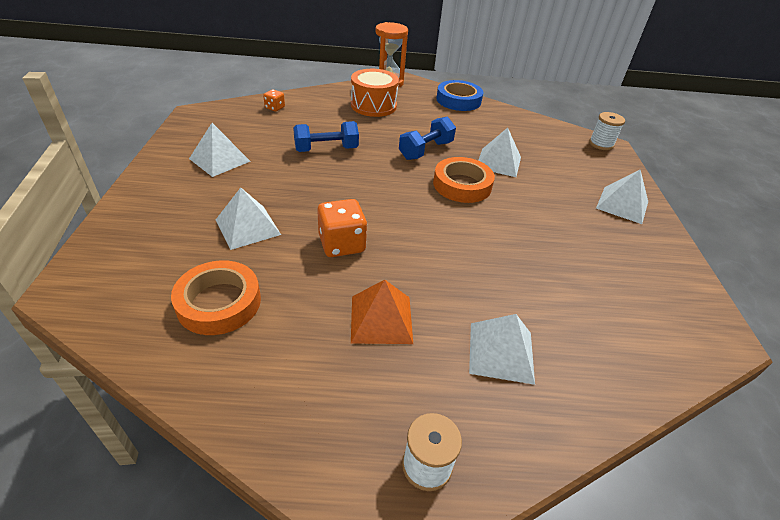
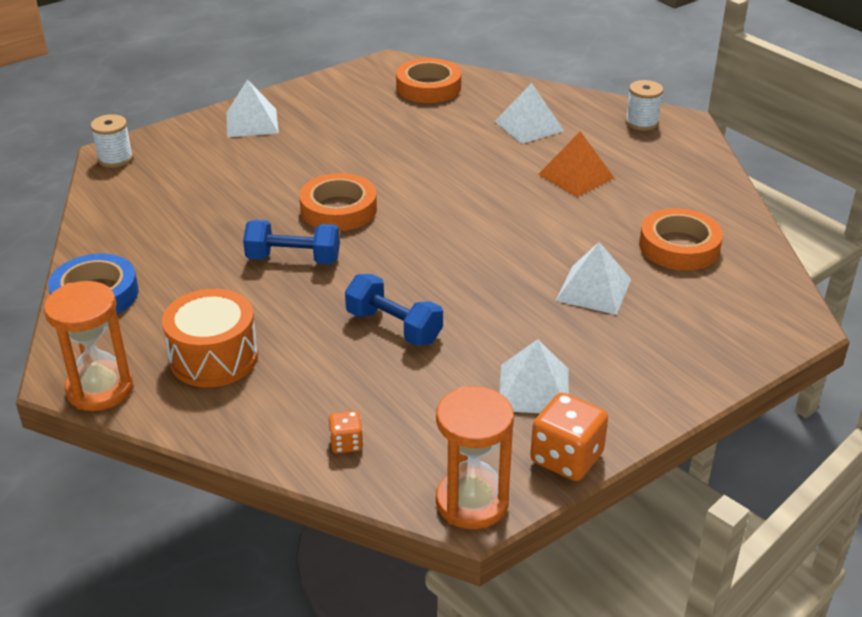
camera: 125 degrees left, 5 degrees down
orange dice [317,199,367,257] -> orange dice moved to [530,392,608,481]
white pyramid [478,128,521,177] -> none
none -> orange tape [396,58,461,103]
none -> orange hourglass [436,386,514,529]

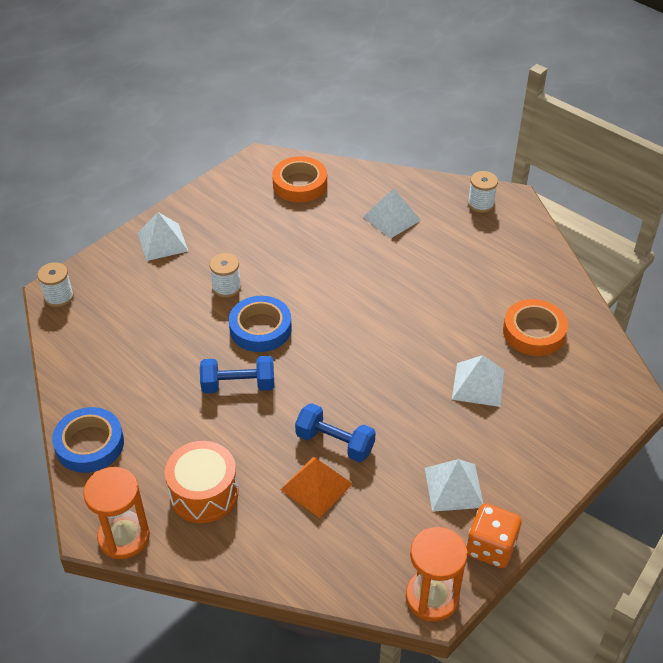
camera: 10 degrees left, 10 degrees up
orange tape [299,173,377,231] -> blue tape [229,296,292,352]
orange dice [329,411,363,453] -> none
orange pyramid [538,131,614,197] -> orange pyramid moved to [280,457,353,518]
none -> white spool [209,253,241,298]

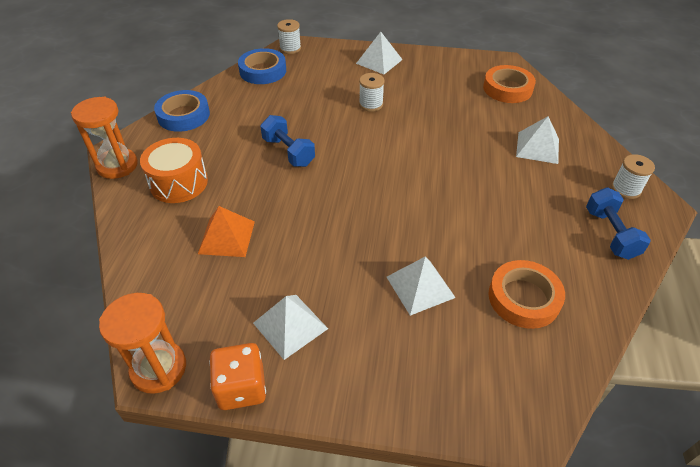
camera: 55 degrees right, 0 degrees up
blue tape [229,296,292,352] -> blue tape moved to [238,48,286,84]
blue dumbbell [295,403,376,462] -> blue dumbbell moved to [586,187,651,260]

